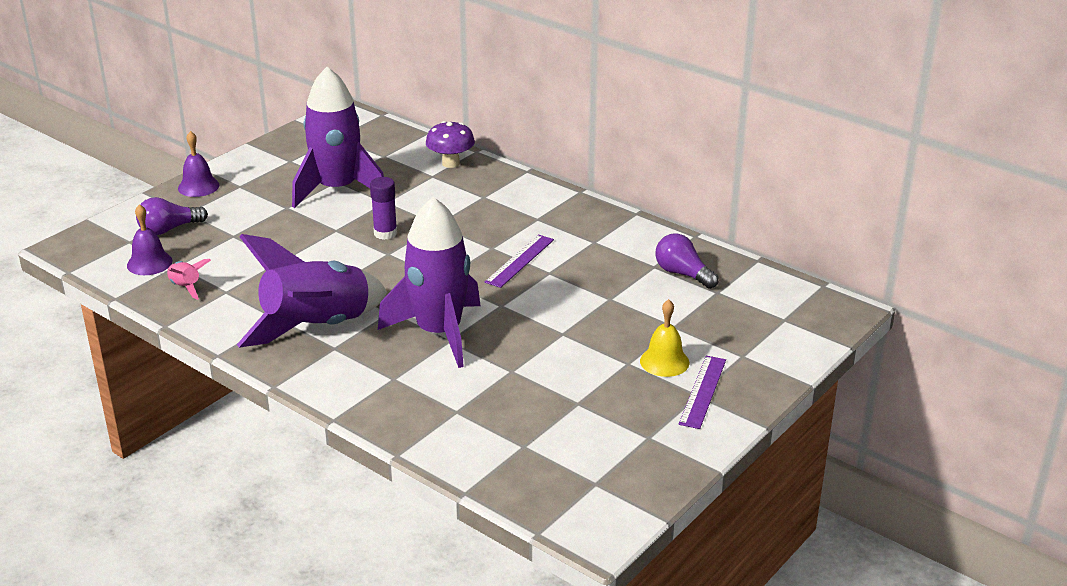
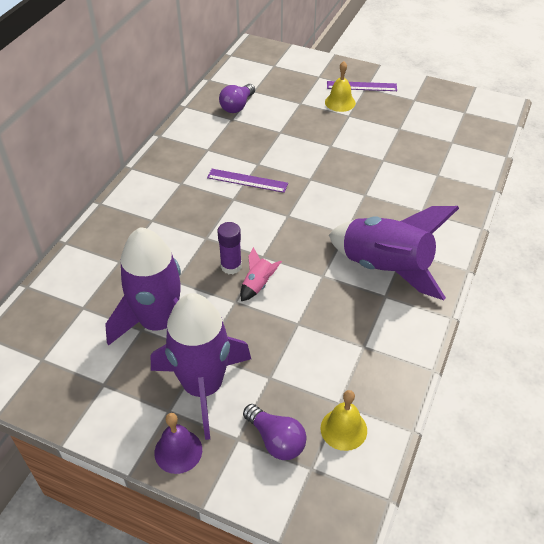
camera: 105 degrees left, 15 degrees up
purple bell [127,204,172,275] -> yellow bell [320,390,367,451]
pink rocket [167,259,211,300] -> pink rocket moved to [240,247,282,301]
purple rocket [378,197,481,368] -> purple rocket moved to [151,293,251,440]
purple mushroom [426,121,475,168] -> none

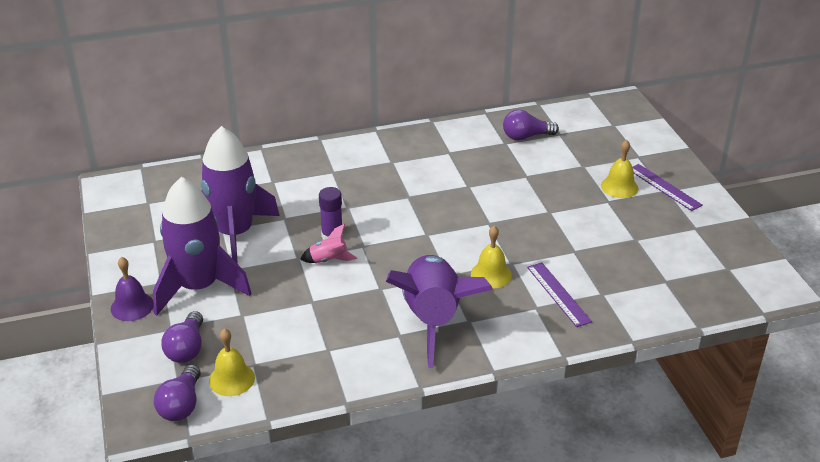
camera: 50 degrees right, 10 degrees down
purple ruler [207,169,288,193] -> purple ruler moved to [527,262,592,327]
none -> purple light bulb [154,364,201,421]
none -> yellow bell [471,226,512,288]

